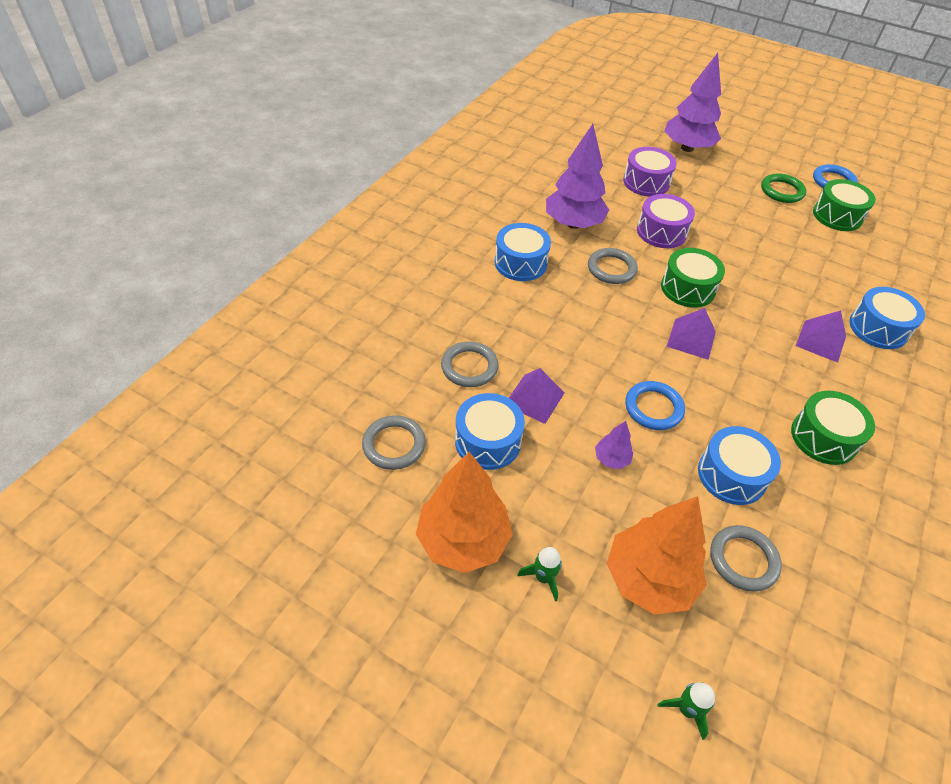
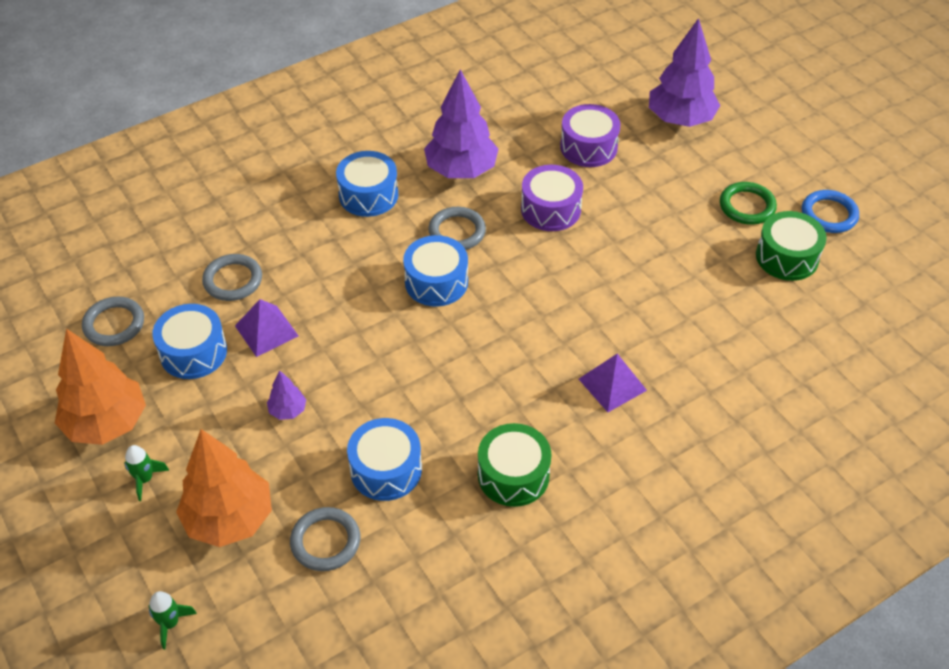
camera: 30 degrees right, 0 degrees up
blue ring [625,381,685,430] -> none
green drum [661,248,725,308] -> none
purple pyramid [666,308,716,360] -> none
blue drum [849,287,925,349] -> blue drum moved to [403,235,468,307]

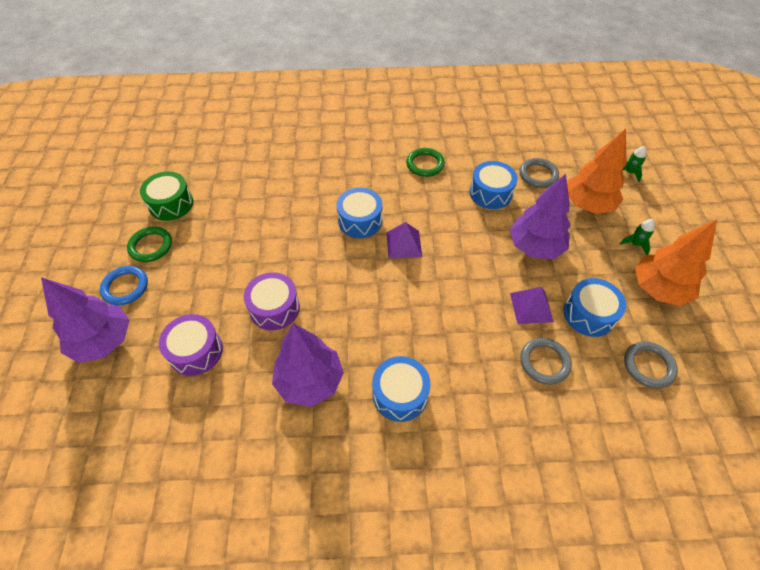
camera: 150 degrees left, 5 degrees up
purple tree [267,370,306,420] -> purple tree [510,174,571,259], size x2.22
blue drum [403,235,468,307] -> blue drum moved to [337,188,383,238]
grey ring [428,207,486,250] -> none
green drum [478,423,552,507] -> green ring [406,148,445,177]
purple pyramid [579,354,647,412] -> purple pyramid moved to [386,222,422,259]
blue ring [802,190,859,233] -> blue ring moved to [100,266,148,305]

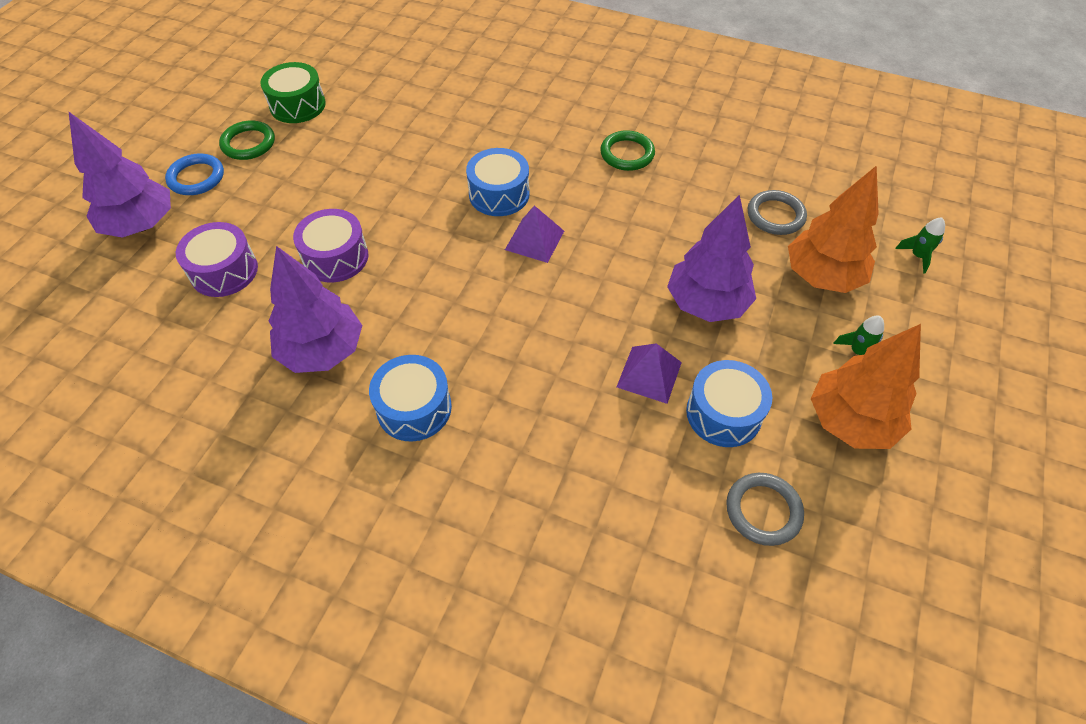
camera: 25 degrees right, 0 degrees up
blue drum [470,161,518,209] -> none
grey ring [520,338,572,385] -> none

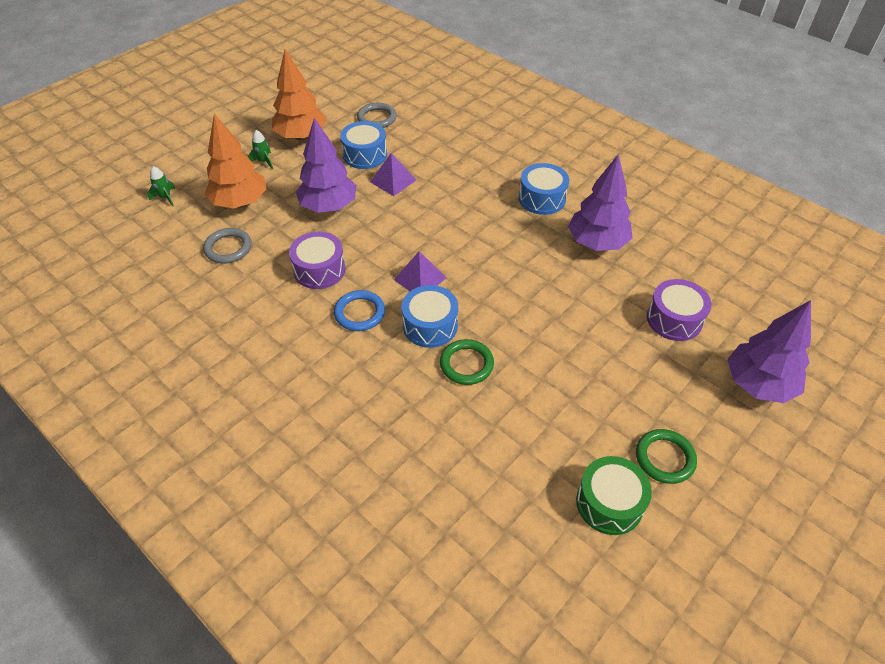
camera: 160 degrees left, 5 degrees down
blue ring [165,154,224,195] -> blue ring moved to [334,290,385,331]
purple drum [293,209,368,283] -> purple drum moved to [289,231,346,289]
green ring [600,130,655,171] -> green ring moved to [440,339,494,385]

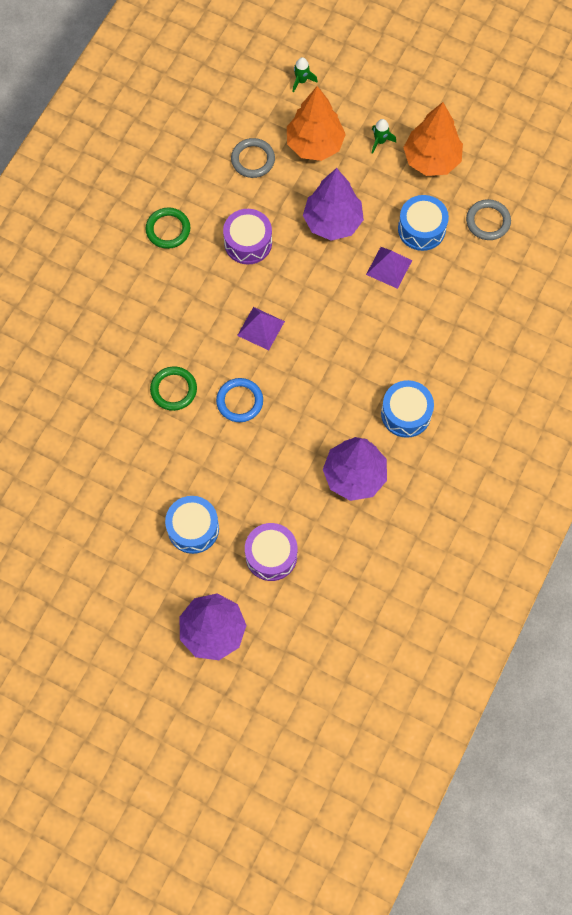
camera: 75 degrees right, 20 degrees up
blue ring [334,290,385,331] -> blue ring moved to [216,378,263,422]
blue drum [402,285,458,348] -> blue drum moved to [165,496,219,554]
green drum [576,456,652,535] -> none
green ring [636,429,697,484] -> green ring moved to [145,208,191,249]

